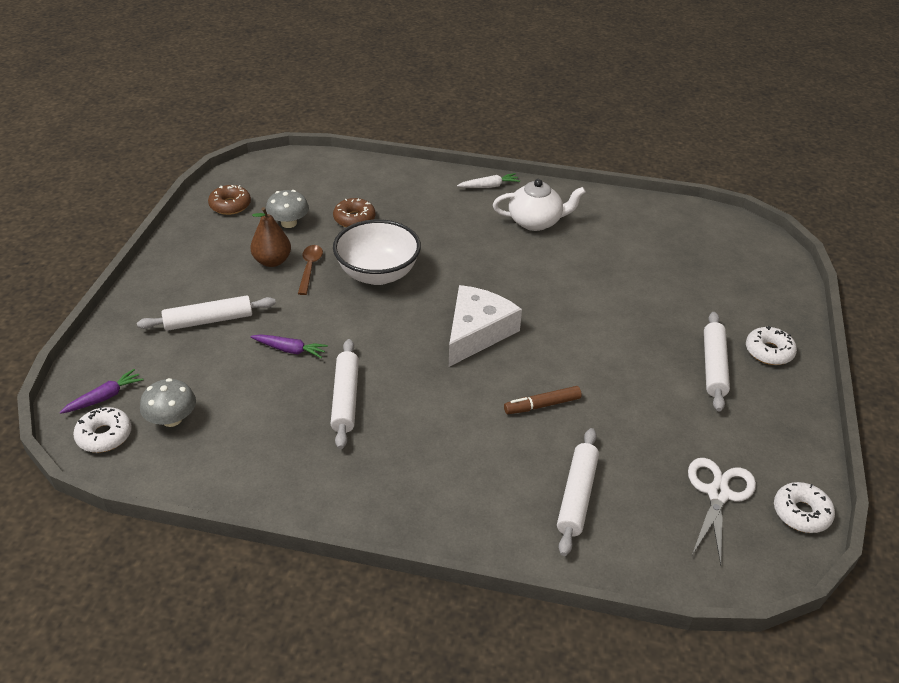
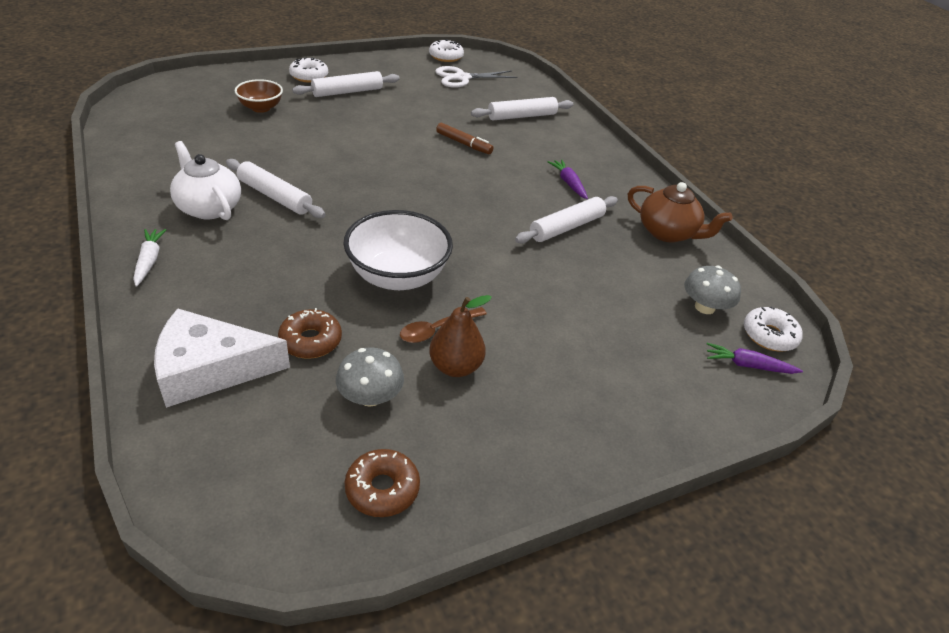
camera: 130 degrees left, 0 degrees up
white rolling pin [137,295,276,331] -> white rolling pin moved to [226,159,325,218]
purple carrot [250,334,328,358] -> purple carrot moved to [548,159,588,199]
white cheese [449,285,522,367] -> white cheese moved to [154,308,290,408]
white carrot [457,173,520,188] -> white carrot turned 45 degrees clockwise [133,229,166,287]
none -> brown bowl [235,79,283,113]
none -> brown teapot [628,182,733,243]

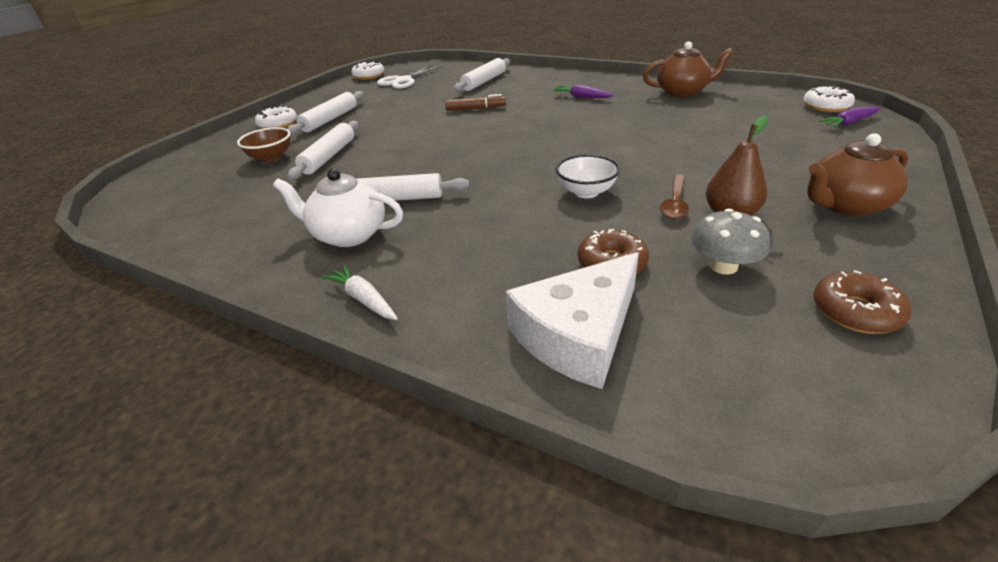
camera: 30 degrees left, 5 degrees down
white bowl [343,210,453,290] -> white bowl [556,154,620,198], size x0.58
white rolling pin [515,196,618,244] -> white rolling pin moved to [288,121,358,179]
grey mushroom [684,266,741,314] -> none
none -> brown teapot [807,133,908,217]

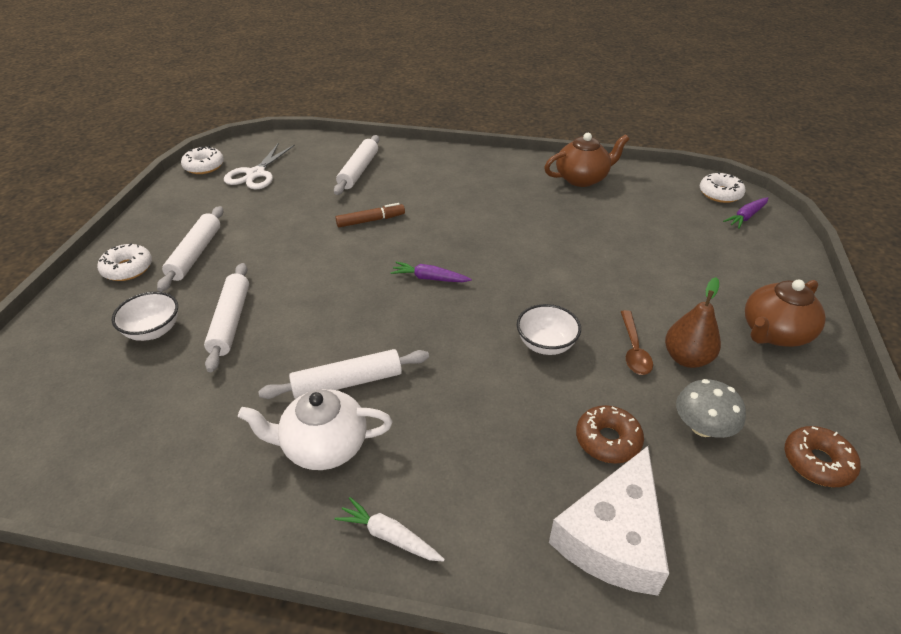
camera: 20 degrees left, 5 degrees up
brown bowl [237,127,291,162] -> white bowl [112,291,178,341]
purple carrot [553,84,614,98] -> purple carrot moved to [391,262,472,282]

